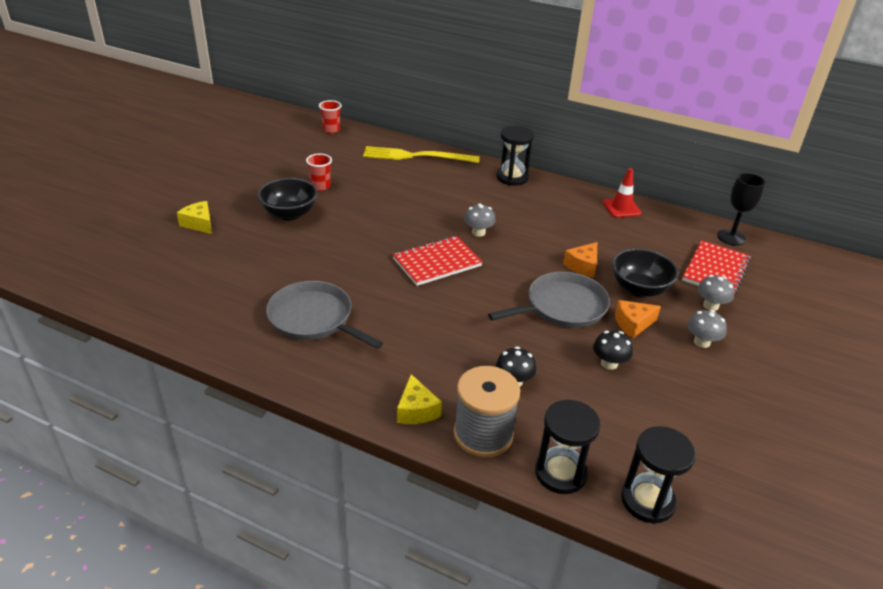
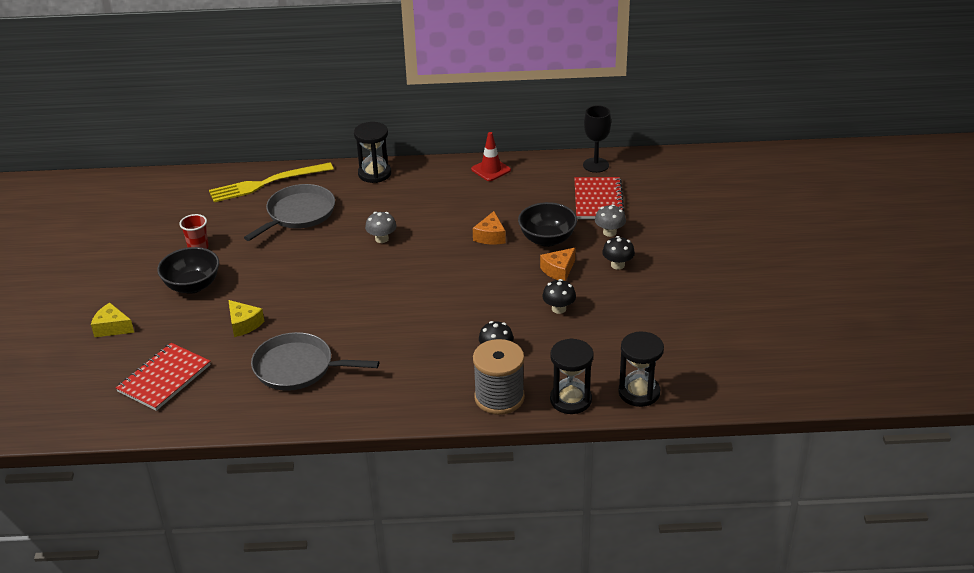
camera: 25 degrees left, 0 degrees up
red cup [319,100,342,133] -> none
red notebook [393,236,483,286] -> red notebook moved to [116,343,211,411]
yellow cheese [397,374,442,424] -> yellow cheese moved to [228,300,265,337]
grey pan [488,272,610,328] -> grey pan moved to [244,184,335,241]
grey mushroom [688,310,727,348] -> black mushroom [602,236,635,270]

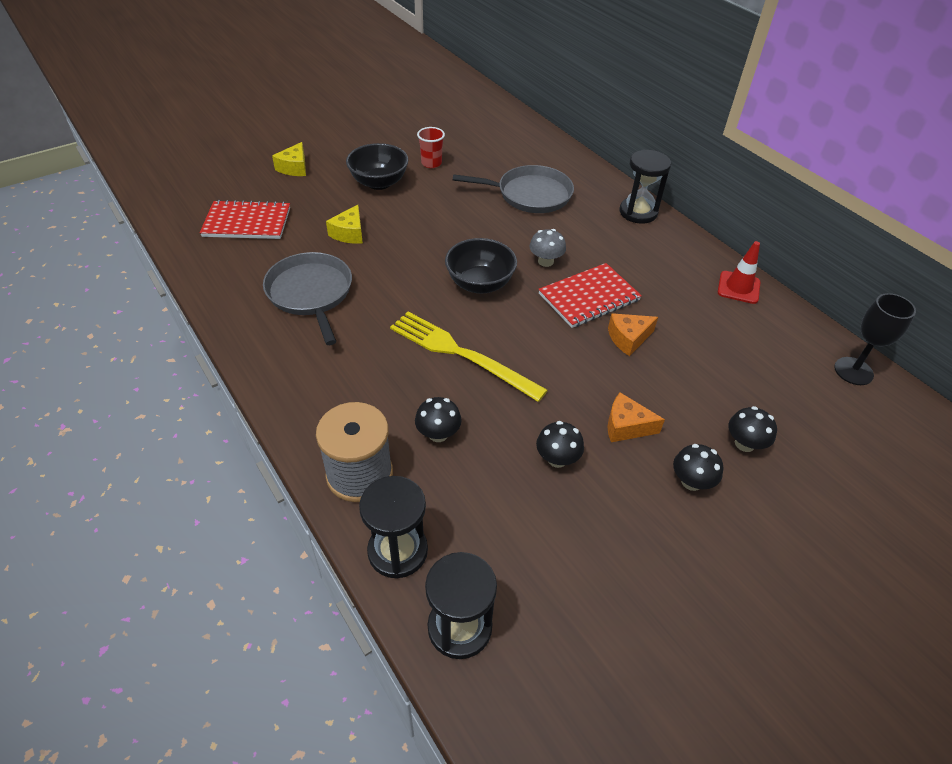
camera: 55 degrees right, 10 degrees up
yellow cheese [91,303,134,337] -> yellow cheese turned 150 degrees counterclockwise [272,142,306,176]
yellow fork [209,162,333,202] -> yellow fork moved to [390,312,548,402]
black bowl [518,202,577,247] -> black bowl moved to [445,238,517,293]
red notebook [574,177,625,219] -> red notebook moved to [538,263,642,328]
grey mushroom [595,204,626,237] -> black mushroom [728,406,777,452]

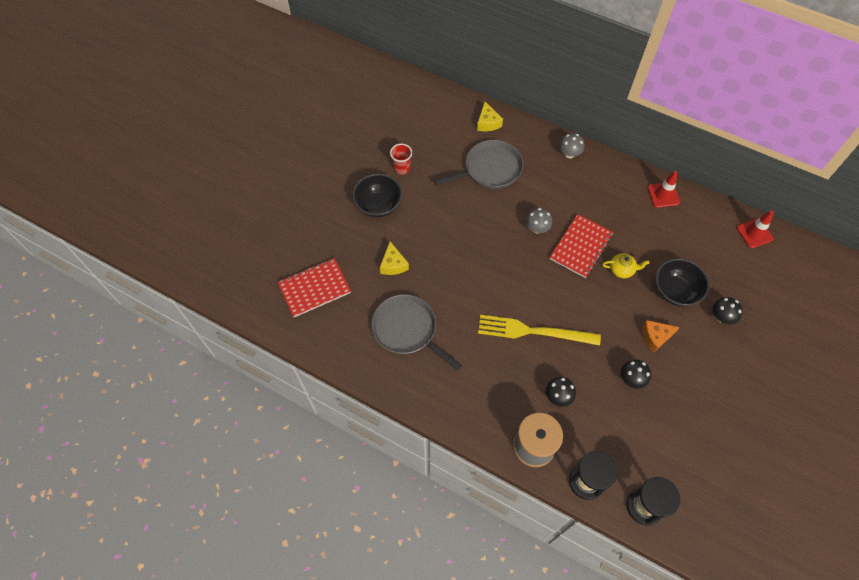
camera: 25 degrees left, 15 degrees up
yellow cheese [272,142,306,176] -> yellow cheese moved to [477,102,503,131]
black bowl [445,238,517,293] -> black bowl moved to [656,258,709,307]
orange cheese [608,313,658,356] -> yellow teapot [602,253,649,278]
black hourglass [620,150,671,224] -> grey mushroom [559,133,584,158]
black mushroom [673,444,723,491] -> none
black goblet [834,293,916,385] -> red traffic cone [737,211,774,248]

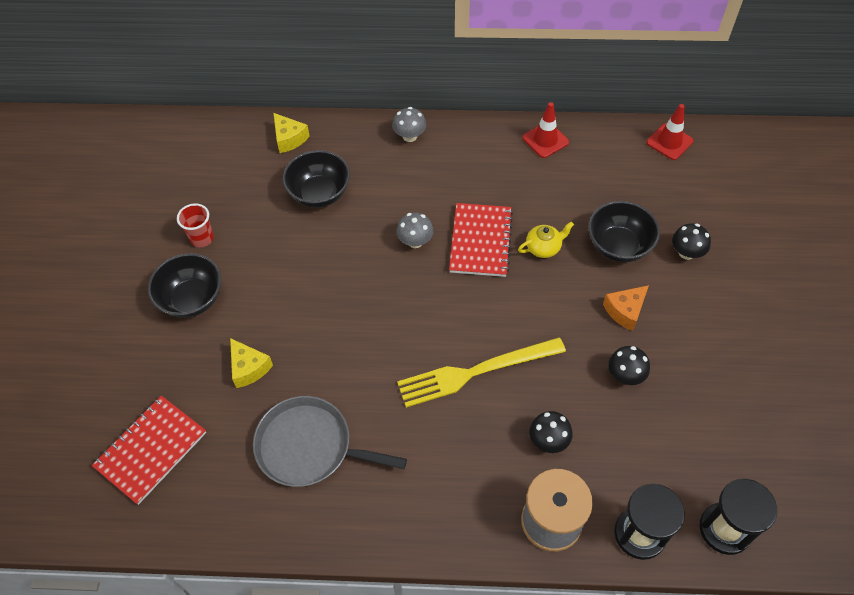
camera: 25 degrees left, 5 degrees down
grey pan [434,140,523,189] -> black bowl [282,150,350,208]

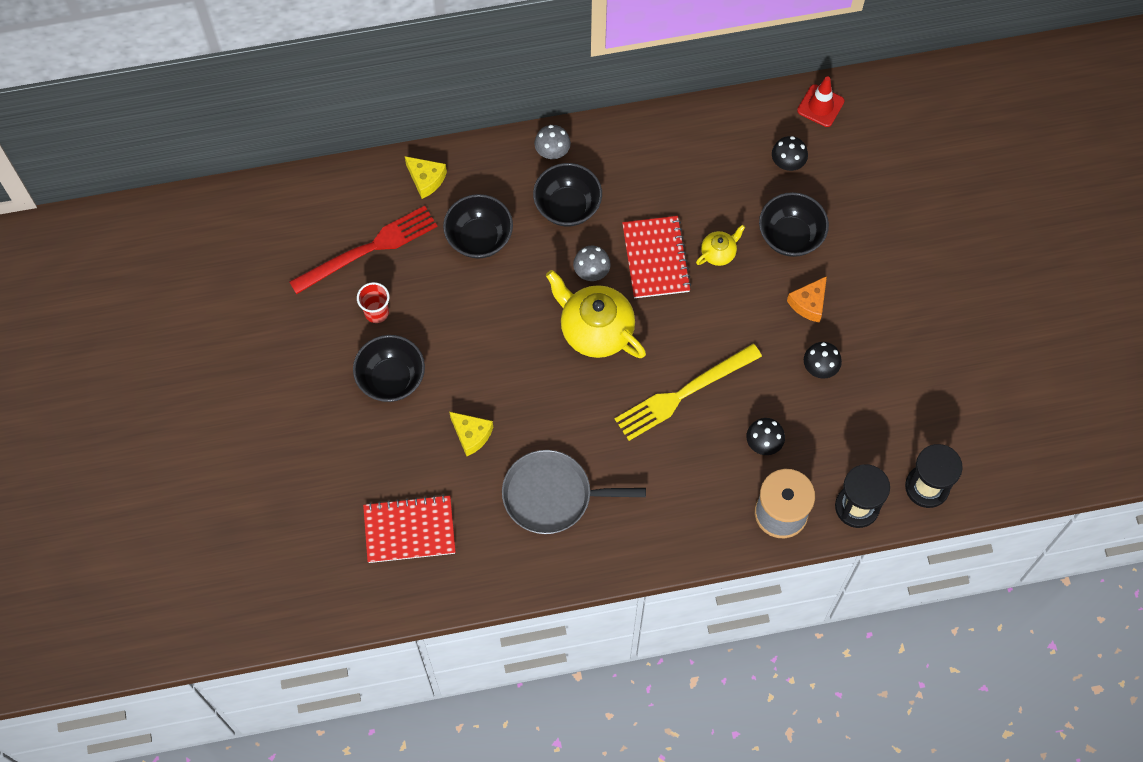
camera: 15 degrees left, 10 degrees up
red notebook [92,396,206,505] -> red notebook turned 60 degrees clockwise [363,495,456,563]
red traffic cone [522,102,569,158] -> none
black mushroom [672,224,711,260] -> black mushroom moved to [772,136,808,171]
none -> red fork [289,206,438,294]
none -> black bowl [533,163,602,226]
none -> yellow teapot [546,270,646,358]

